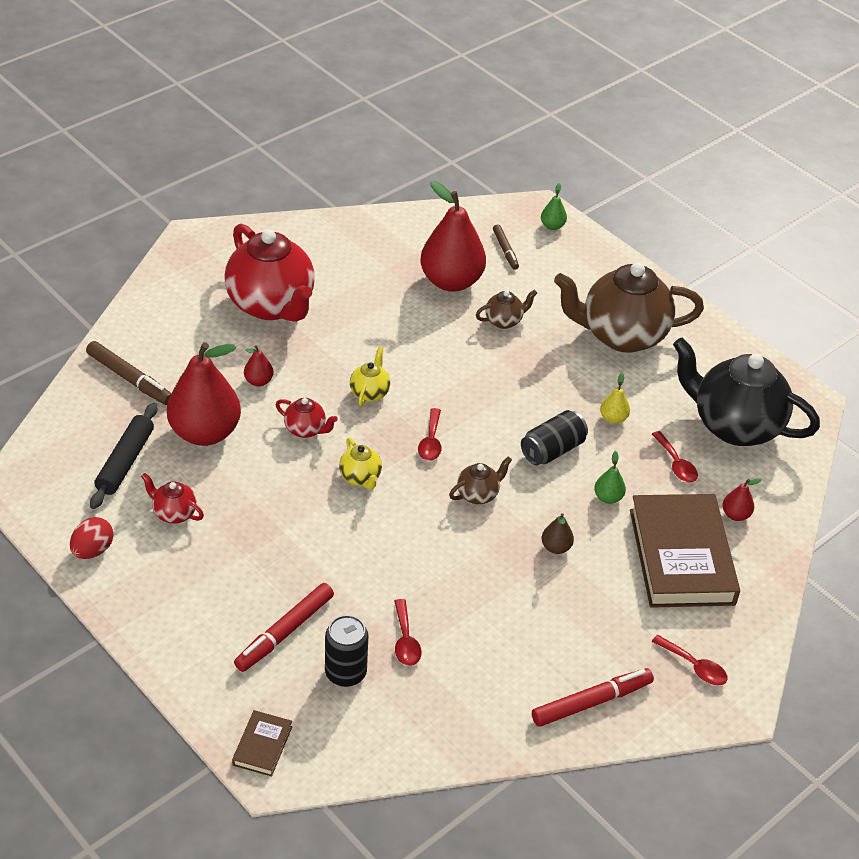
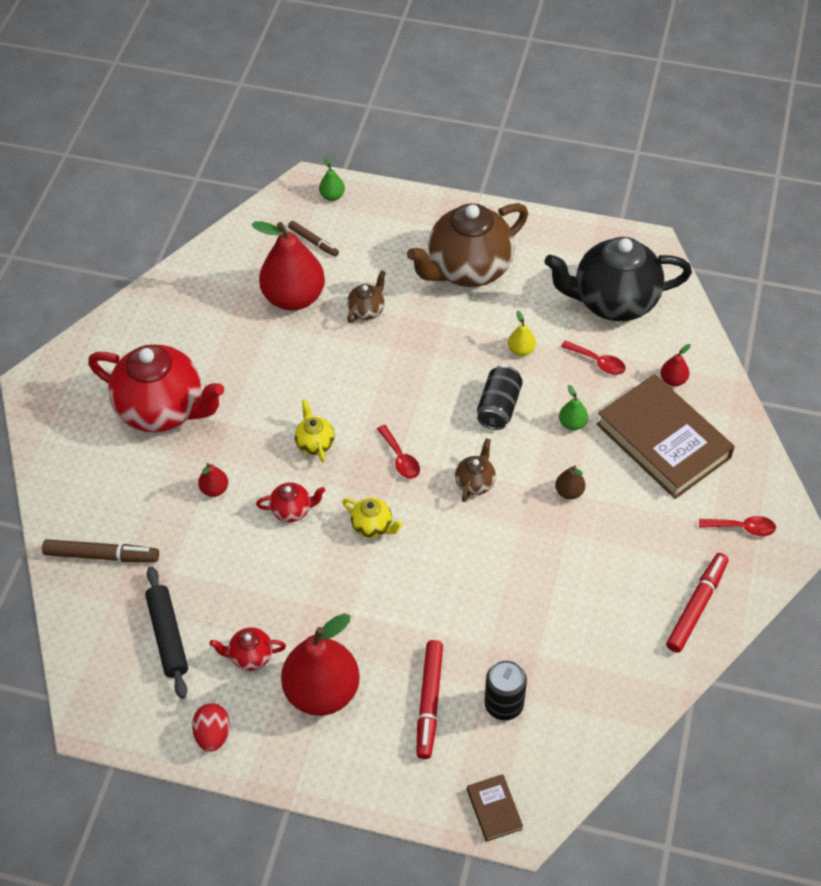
camera: 30 degrees left, 10 degrees up
red pear [167,342,241,446] -> red pear moved to [281,613,360,716]
red spoon [394,599,421,666] -> none

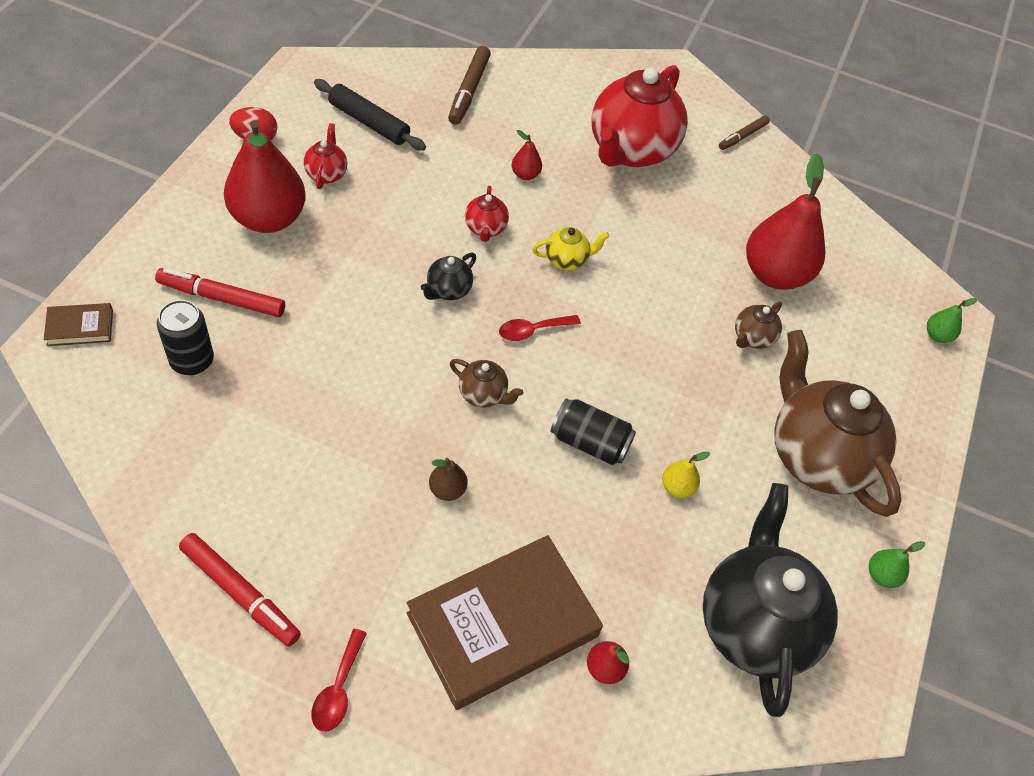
camera: 90 degrees right, 0 degrees up
black rolling pin [145,566,188,699] -> black rolling pin turned 45 degrees clockwise [314,79,426,151]
brown marker [288,221,339,257] -> brown marker moved to [719,115,770,150]
yellow teapot [343,498,403,538] -> black teapot [421,253,476,300]
brown teapot [347,270,386,323] -> brown teapot turned 90 degrees clockwise [735,301,782,349]
green pear [559,385,588,430] -> green pear moved to [869,541,925,588]
red spoon [561,340,626,375] -> none

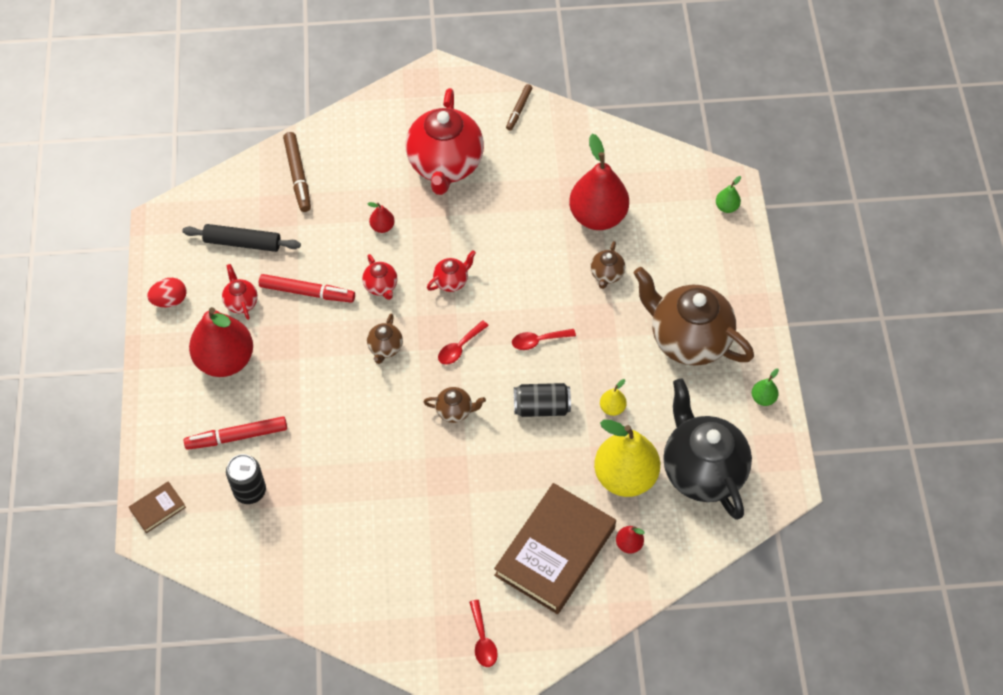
camera: 20 degrees left, 5 degrees up
red marker [179,533,301,647] -> red marker moved to [259,274,355,303]
black teapot [421,253,476,300] -> brown teapot [367,314,403,364]
brown pear [429,458,468,501] -> none
yellow teapot [533,227,610,270] -> red teapot [427,250,476,292]
none -> red spoon [512,329,576,350]
none -> yellow pear [594,420,660,497]

